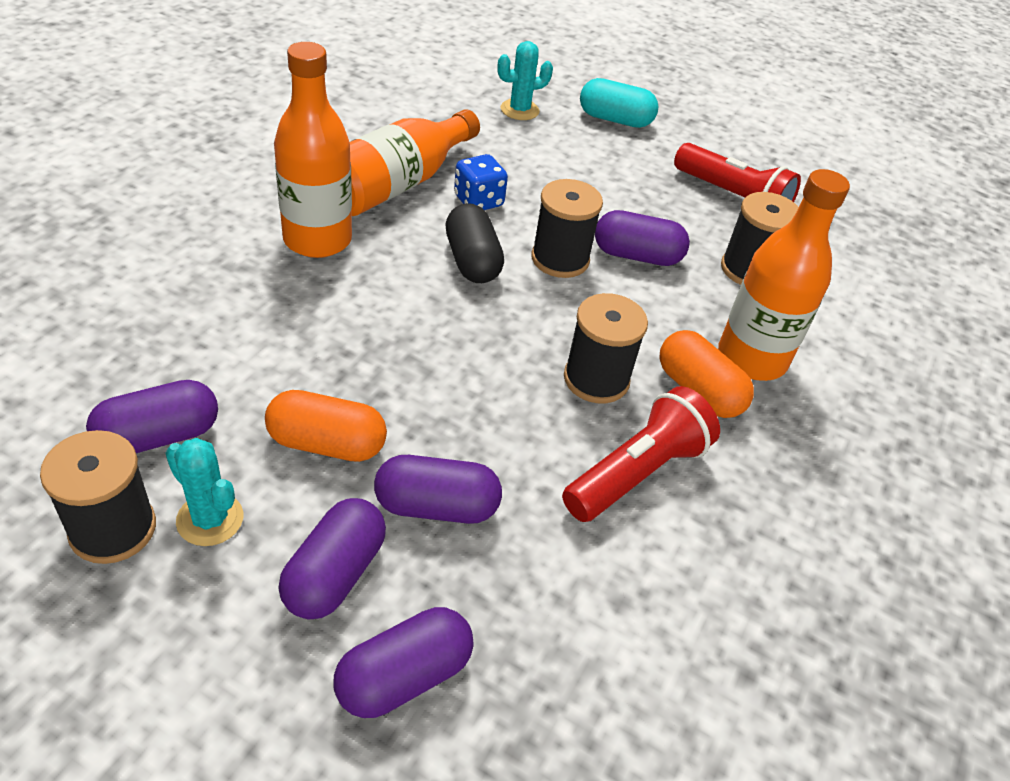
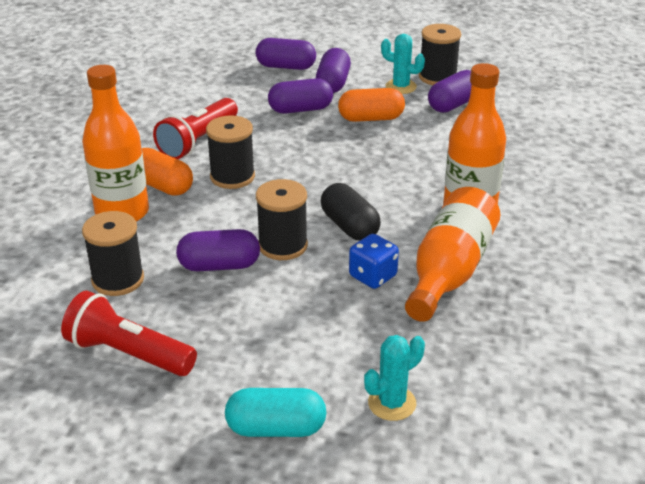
camera: 170 degrees right, 10 degrees down
purple capsule [334,607,473,718] -> purple capsule turned 60 degrees clockwise [256,38,316,70]

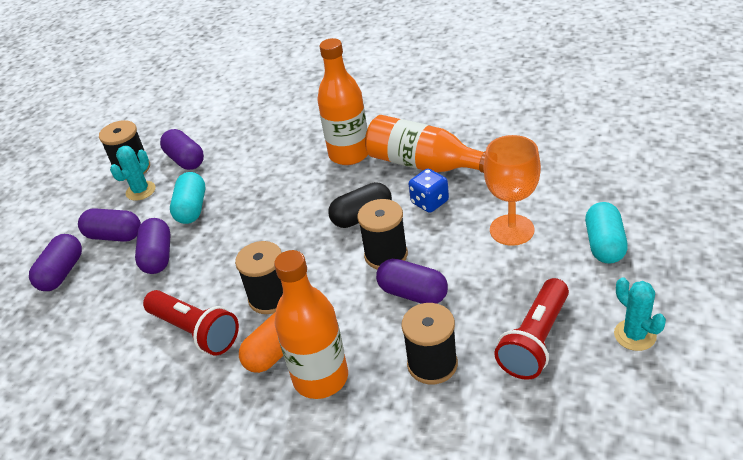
camera: 80 degrees left, 5 degrees up
purple capsule [176,229,260,272] -> purple capsule turned 60 degrees counterclockwise [376,259,448,304]
orange capsule [338,88,405,122] -> turquoise capsule [170,172,205,224]
turquoise cactus [364,335,425,421] -> turquoise cactus moved to [614,277,666,351]
none -> orange goblet [484,135,541,246]

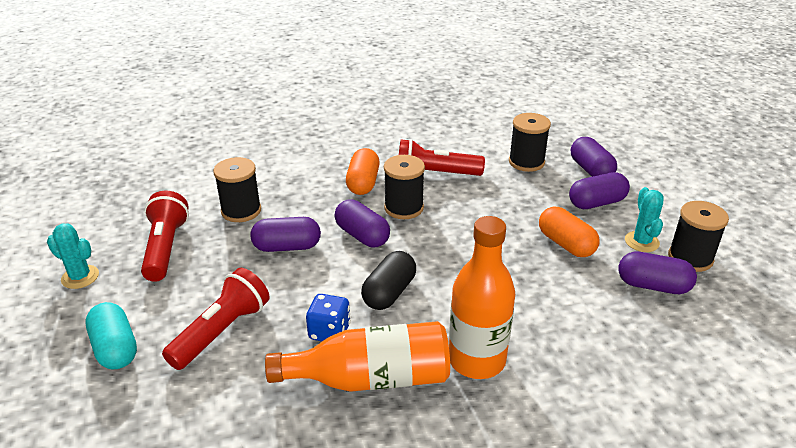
camera: 140 degrees right, 5 degrees down
purple capsule [135,218,171,274] -> purple capsule moved to [334,199,390,247]
turquoise capsule [170,172,205,224] -> orange capsule [539,207,600,257]
orange bottle [274,250,348,399] -> none
black spool [357,199,408,270] -> black spool moved to [509,113,551,172]
orange goblet [484,135,541,246] -> red flashlight [162,268,270,370]

